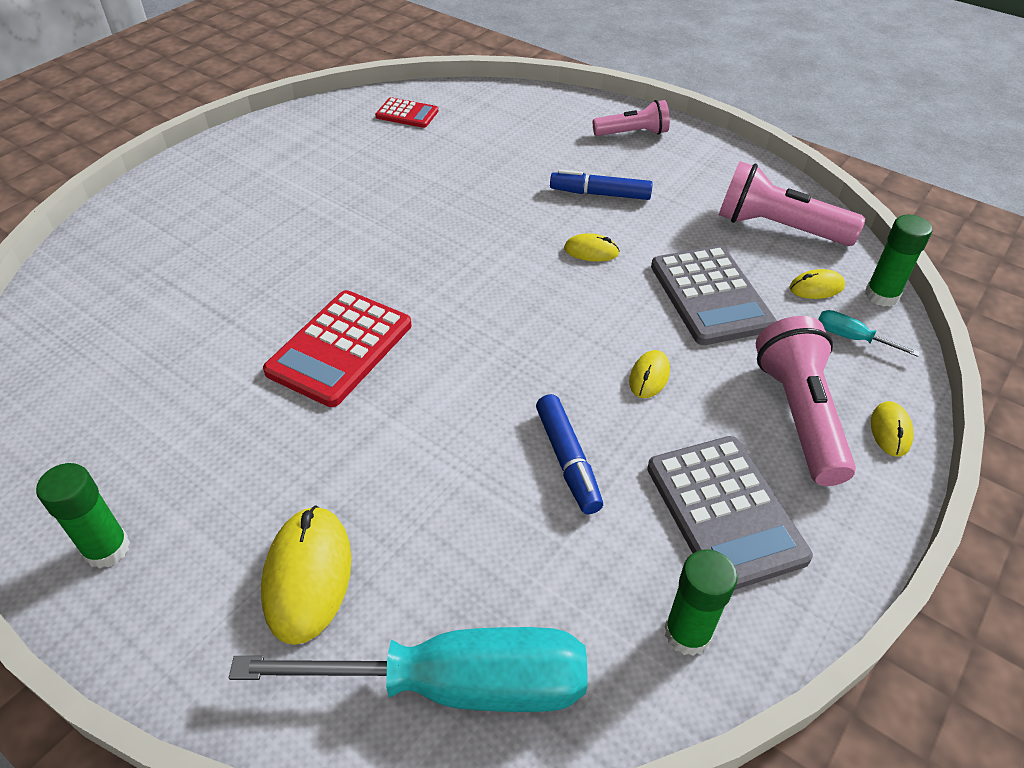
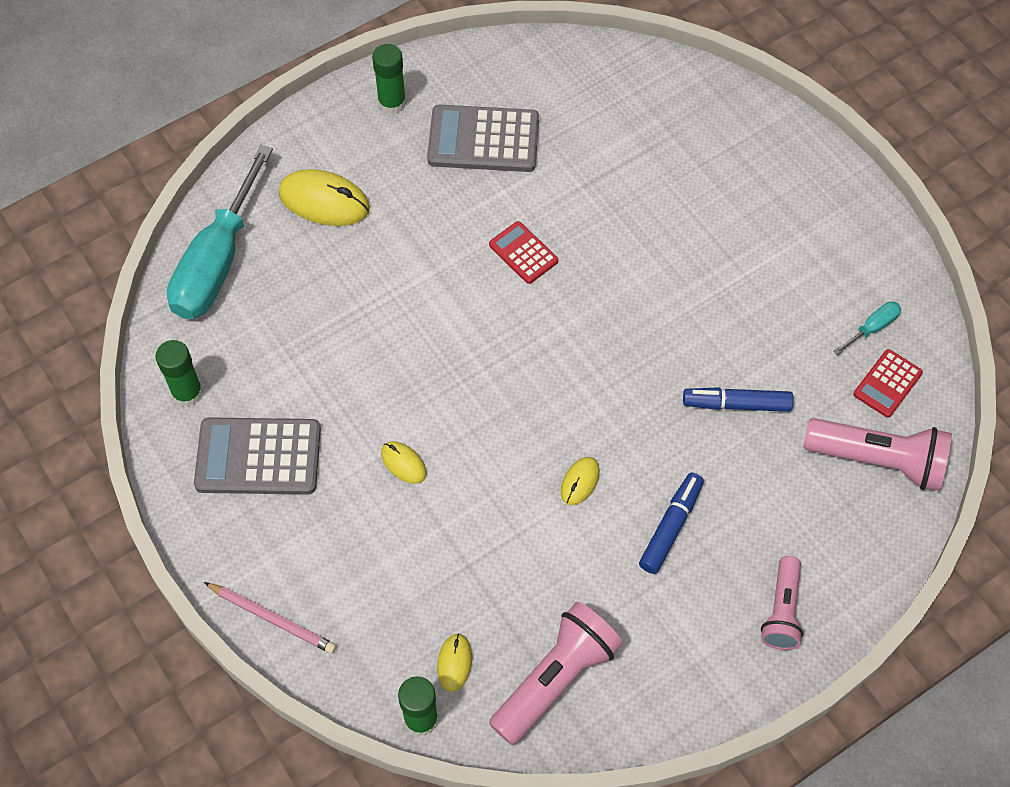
camera: 110 degrees right, 15 degrees up
red calculator [263,290,411,407] -> red calculator [489,221,558,284], size x0.56
blue marker [536,394,603,514] -> blue marker moved to [683,387,794,412]
grey calculator [651,245,777,345] -> grey calculator moved to [427,105,539,172]
pink flashlight [755,316,856,486] -> pink flashlight moved to [803,418,952,491]
turquoise screwdriver [818,310,920,357] -> turquoise screwdriver moved to [833,301,901,355]
yellow mouse [871,401,914,457] -> pink pencil [204,582,337,654]

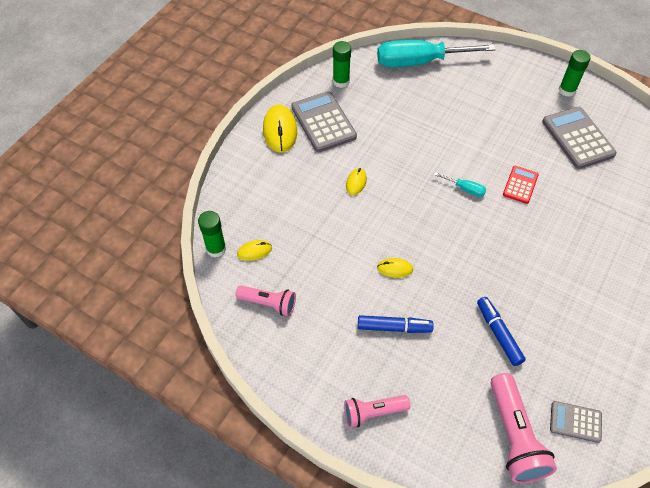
camera: 65 degrees right, 5 degrees down
pink pencil [204,582,337,654] -> none
yellow mouse [278,169,370,226] -> yellow mouse moved to [263,104,297,153]
pink flashlight [489,602,623,745] -> pink flashlight [236,285,296,316], size x0.63
turquoise screwdriver [833,301,901,355] -> turquoise screwdriver moved to [434,172,486,197]
red calculator [853,349,923,418] -> grey calculator [550,401,602,443]

